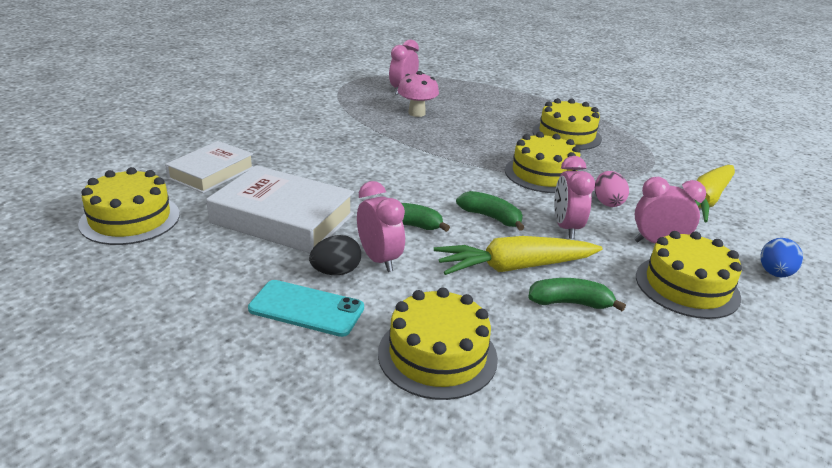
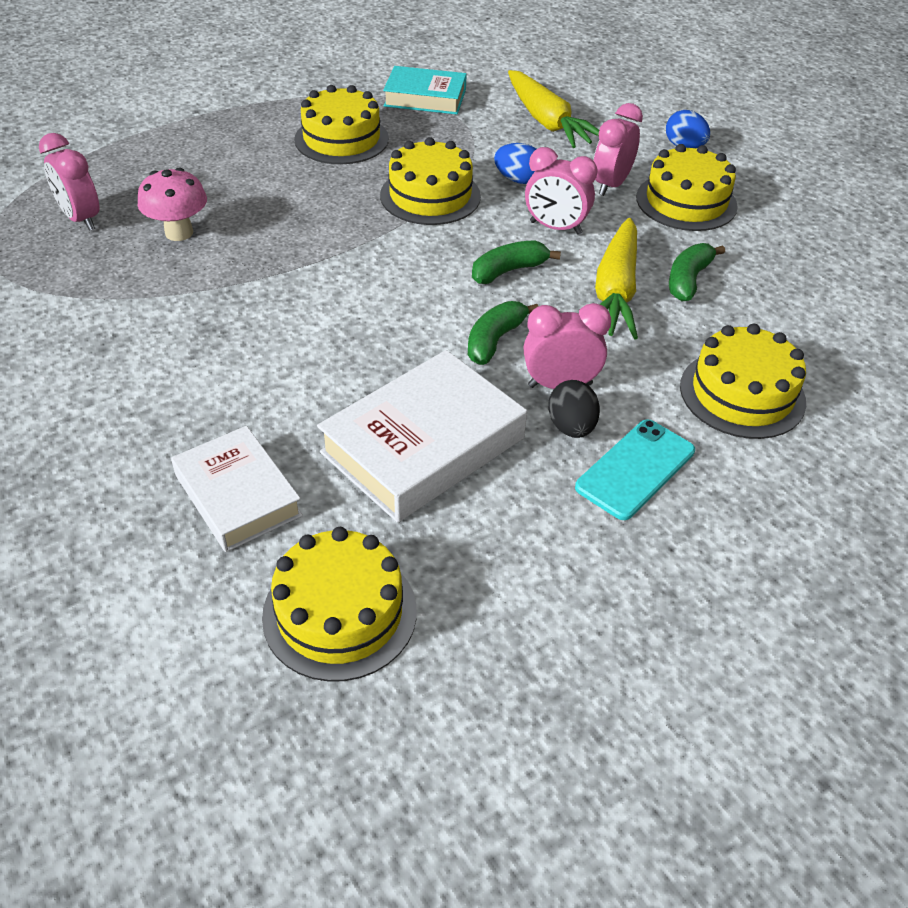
camera: 65 degrees left, 15 degrees up
pink egg [595,171,629,207] -> blue egg [494,143,536,184]
none -> turquoise book [383,66,467,114]

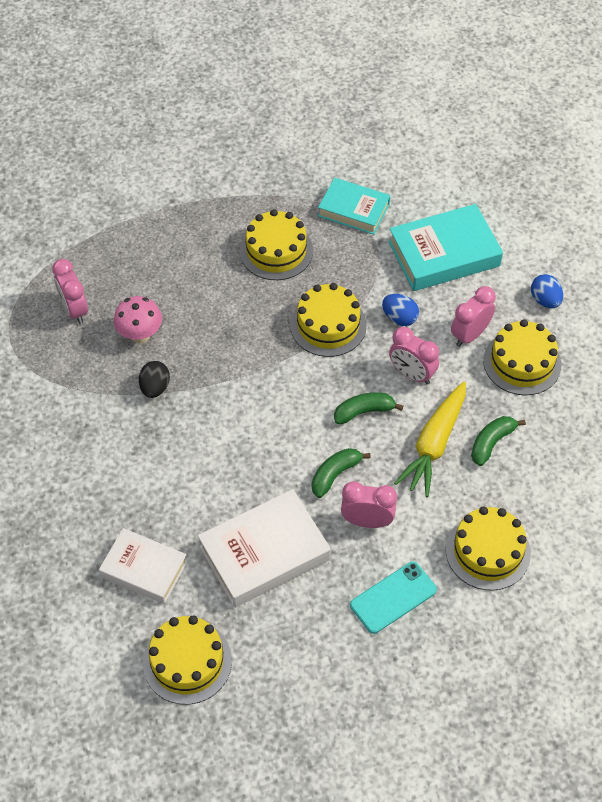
camera: 15 degrees right, 10 degrees up
white book [171,426,303,552] -> white book turned 45 degrees counterclockwise [99,528,188,604]
yellow carrot [508,70,599,148] -> turquoise book [388,204,503,291]
black egg [548,380,600,438] -> black egg moved to [139,361,170,398]

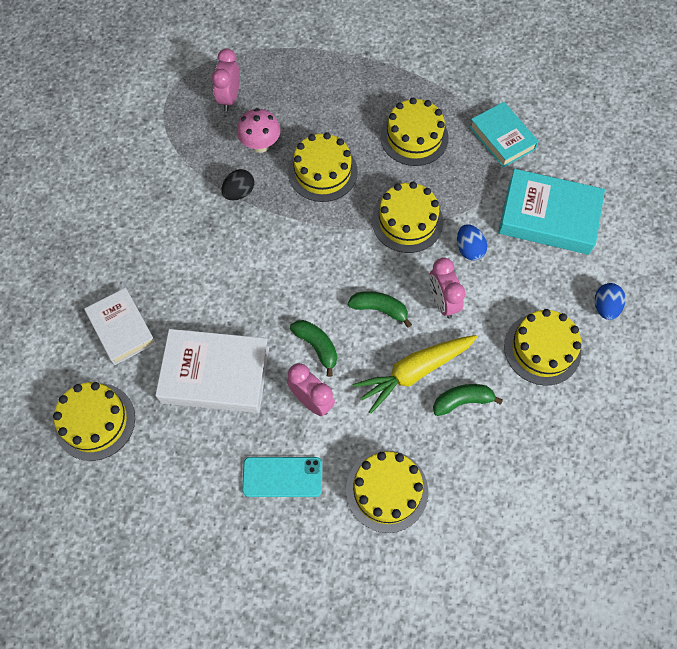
camera: 35 degrees right, 10 degrees up
green banana [312,448,371,498] -> green banana turned 60 degrees clockwise [290,320,337,377]
pink clock [451,286,496,347] -> none
none -> yellow cake [288,132,358,202]

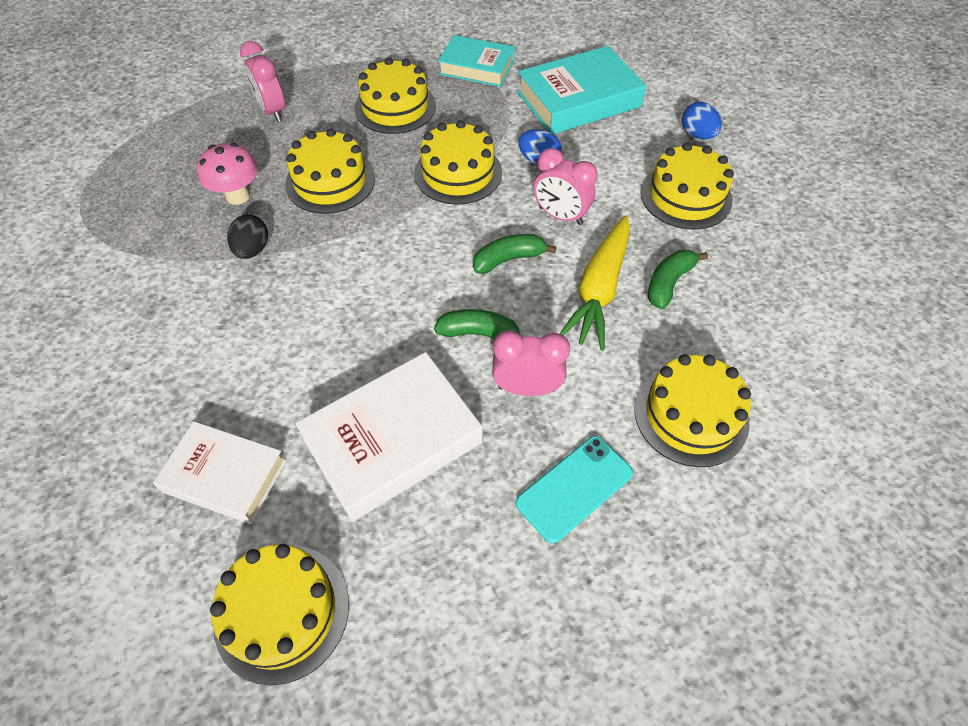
camera: 40 degrees left, 10 degrees down
pink clock [212,49,240,111] -> pink clock moved to [240,41,285,122]

